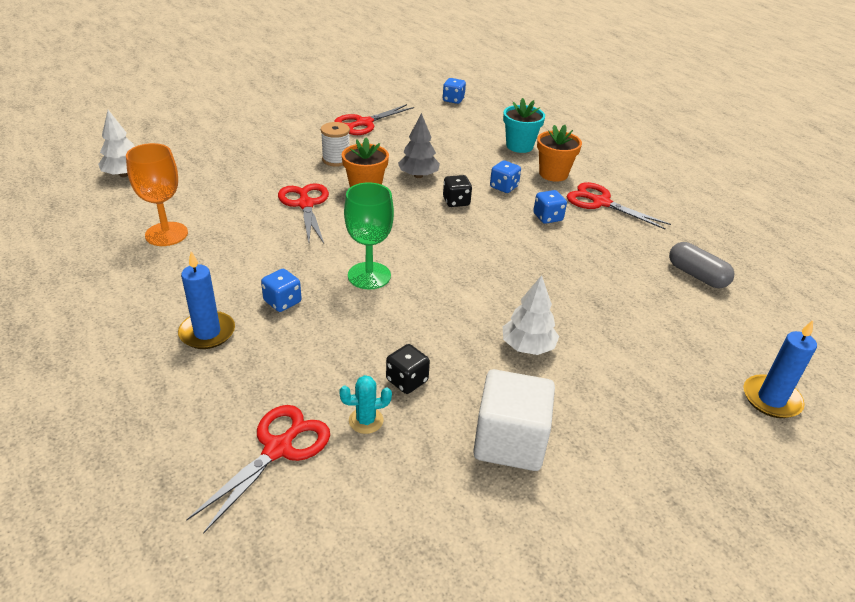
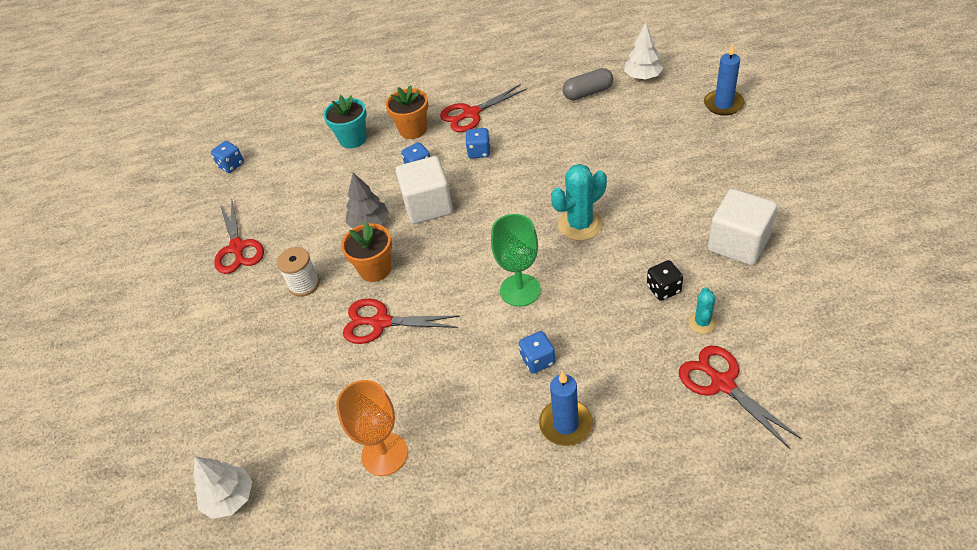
camera: 60 degrees left, 10 degrees up
black dice [443,175,472,207] -> white cube [396,156,453,224]
white tree [503,275,559,355] -> white tree moved to [624,23,664,80]
none -> turquoise cactus [551,164,607,241]

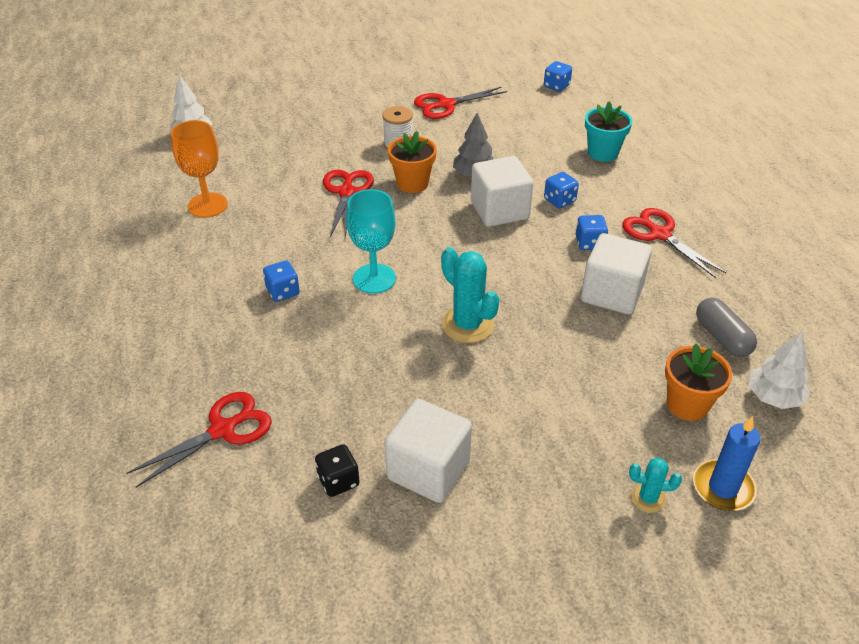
camera: 80 degrees right, 5 degrees down
orange flower pot [385,86,428,139] -> orange flower pot moved to [665,344,732,421]
green goblet [491,214,541,307] -> turquoise goblet [346,189,396,294]
blue candle [539,371,593,446] -> none
black dice [647,260,683,301] -> black dice moved to [315,444,360,497]
turquoise cactus [688,287,717,334] -> turquoise cactus moved to [629,458,682,513]
none -> white cube [581,233,652,315]

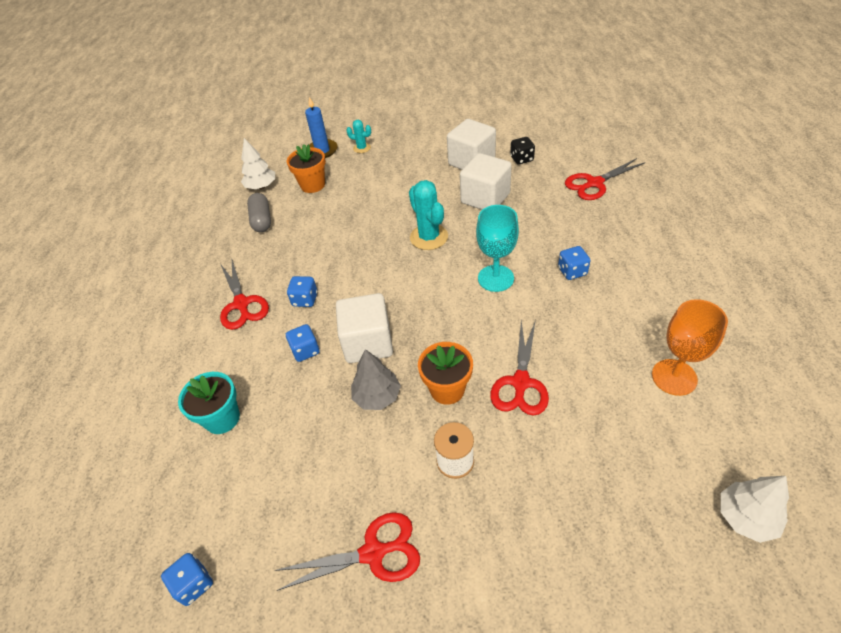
camera: 165 degrees left, 5 degrees up
white cube [581,233,652,315] -> white cube moved to [460,153,512,210]

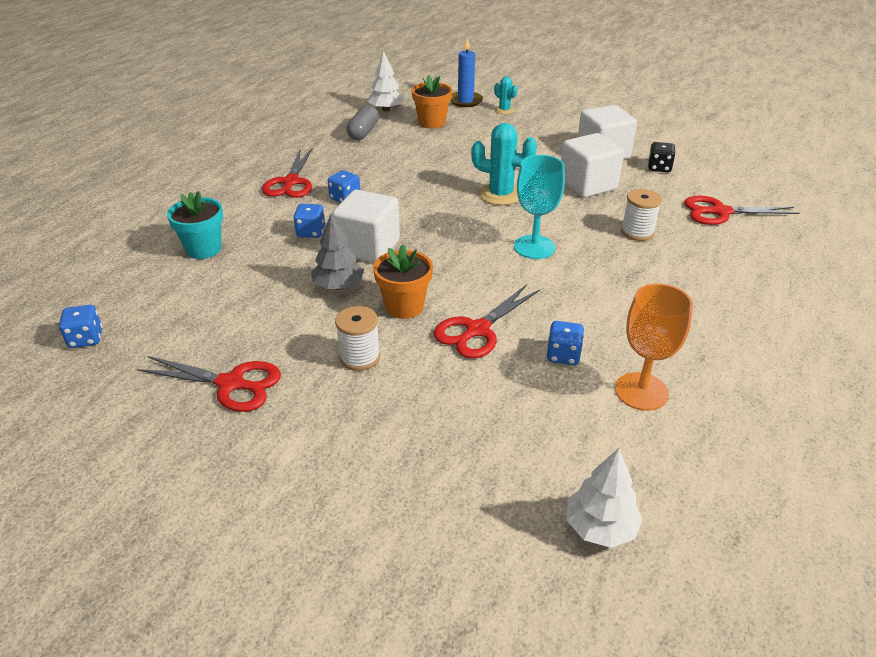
camera: 25 degrees right, 10 degrees down
turquoise cactus [409,180,448,250] -> turquoise cactus turned 75 degrees counterclockwise [471,123,537,205]
blue dice [558,246,590,280] -> blue dice moved to [546,321,584,365]
none -> white spool [621,189,662,241]

